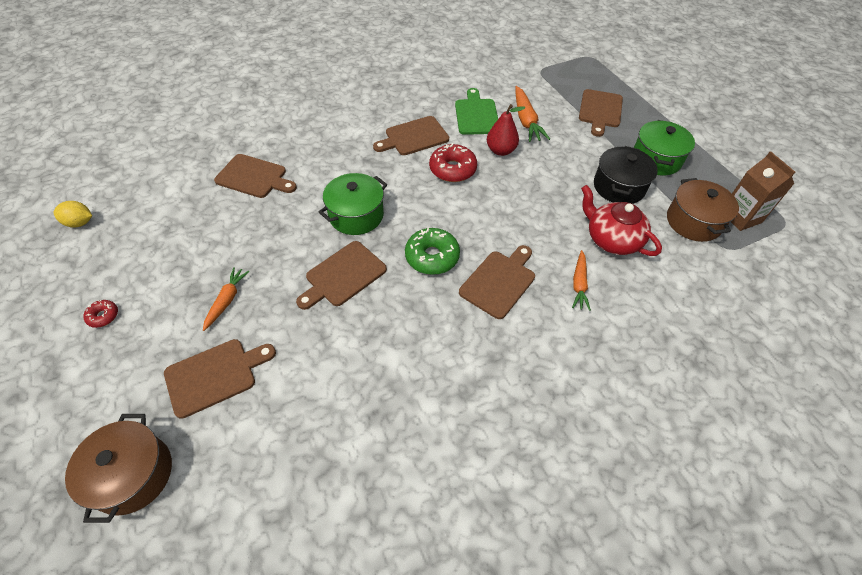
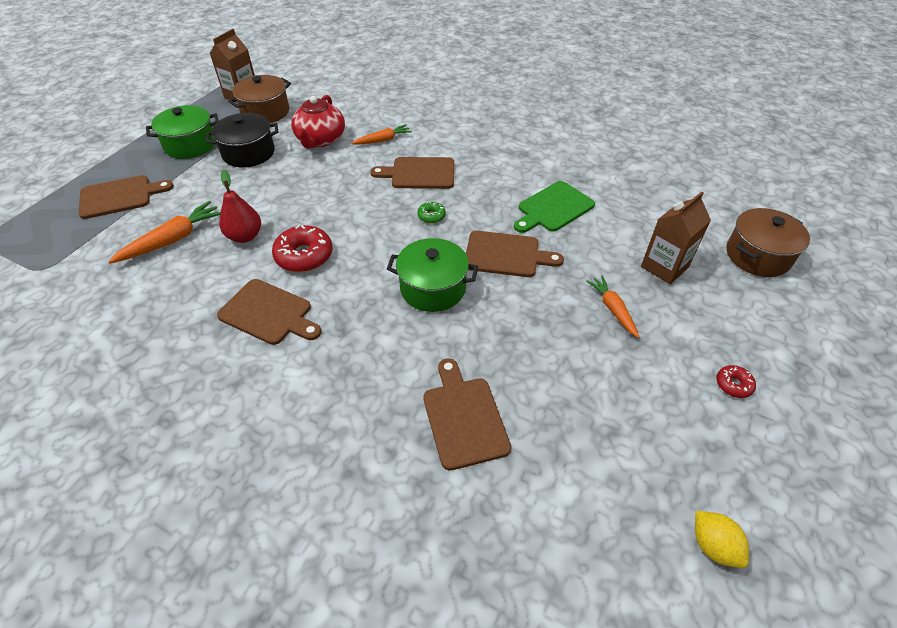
camera: 125 degrees left, 5 degrees down
brown cutting board [164,339,276,419] -> brown carton [641,192,711,284]
orange carrot [203,267,249,331] -> orange carrot turned 90 degrees clockwise [586,276,639,338]
green donut [405,227,460,275] -> green donut [417,202,446,223], size x0.51
green cutting board [455,88,498,135] -> green cutting board moved to [514,181,595,233]

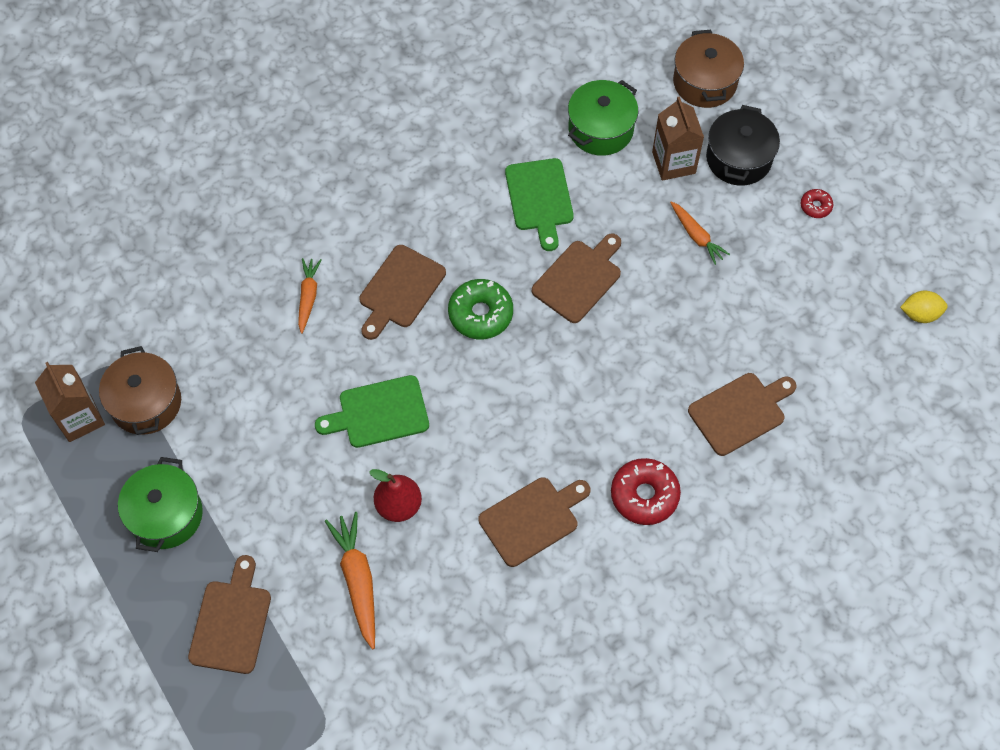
camera: 60 degrees left, 15 degrees up
black pot [206,113,279,167] -> black pot moved to [706,105,780,186]
red donut [272,225,333,272] -> red donut moved to [611,458,681,525]
red teapot [291,95,345,149] -> none
green pot [387,238,478,312] -> green pot moved to [568,80,638,156]
green donut [417,202,446,223] -> green donut [448,279,513,339], size x1.94
brown cutting board [423,358,511,470] -> brown cutting board turned 135 degrees clockwise [688,373,796,456]
orange carrot [586,276,639,338] -> orange carrot turned 135 degrees counterclockwise [670,201,730,265]
none -> green cutting board [315,375,429,448]

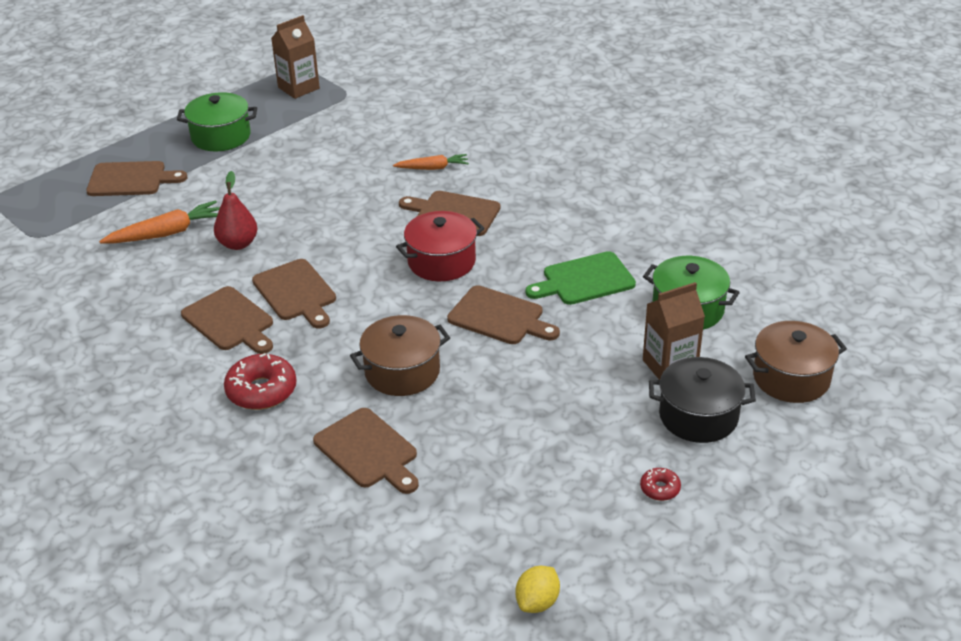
camera: 80 degrees right, 25 degrees down
brown pot [99,346,181,435] -> brown pot moved to [350,315,450,396]
green cutting board [315,375,429,448] -> none
green donut [448,279,513,339] -> red pot [396,211,485,281]
orange carrot [670,201,730,265] -> none
yellow lemon [900,290,948,323] -> yellow lemon turned 45 degrees clockwise [515,566,560,613]
none -> brown cutting board [252,259,336,328]

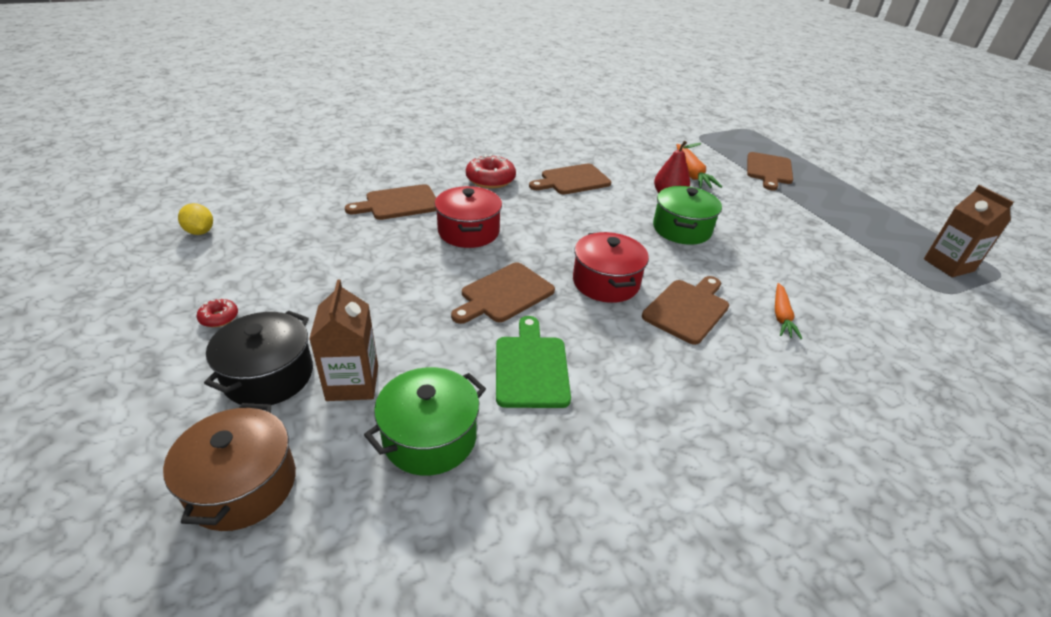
camera: 105 degrees right, 0 degrees up
green pot [177,92,257,151] -> green pot moved to [653,186,722,245]
brown cutting board [252,259,336,328] -> none
brown pot [350,315,450,396] -> red pot [434,186,502,248]

